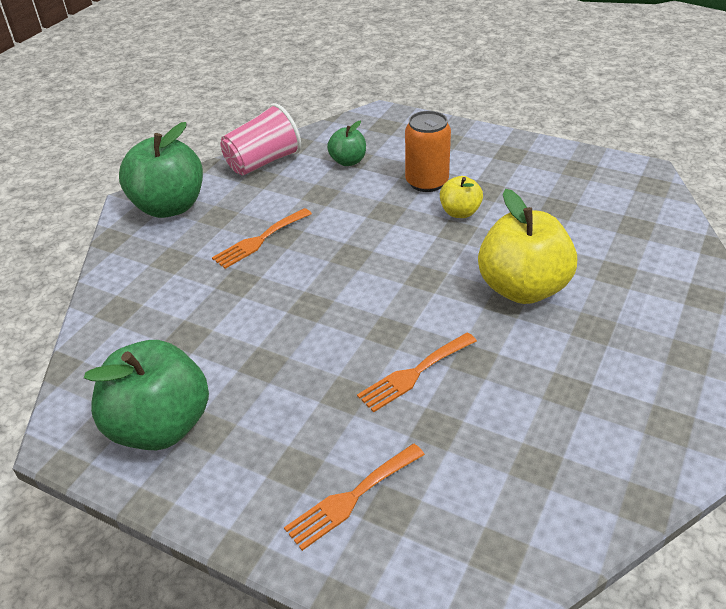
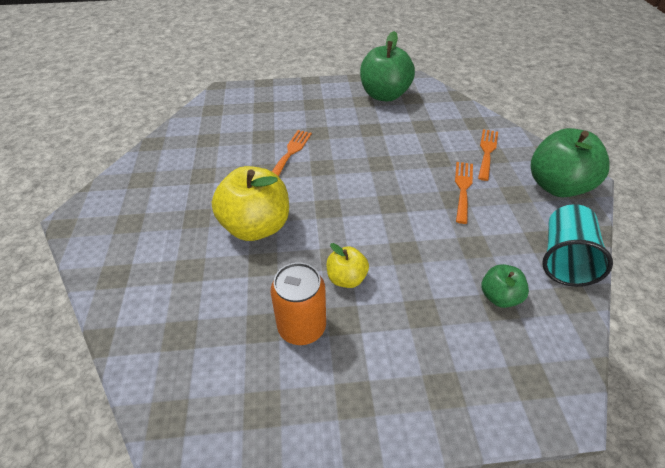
camera: 145 degrees right, 5 degrees up
pink cup [220,103,301,175] -> turquoise cup [542,204,613,287]
orange fork [284,444,425,551] -> orange fork moved to [478,129,498,181]
orange can [405,111,451,192] -> orange can moved to [271,262,326,345]

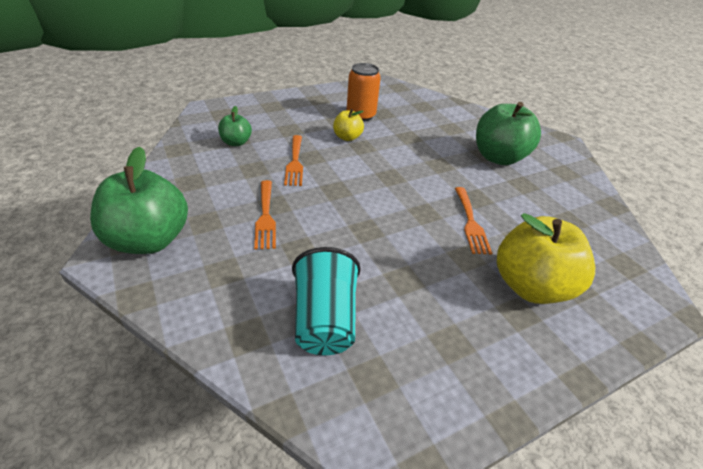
camera: 155 degrees right, 5 degrees down
yellow apple [212,166,289,241] -> yellow apple moved to [497,213,595,304]
green apple [360,31,415,101] -> green apple moved to [476,102,541,165]
orange fork [478,129,498,181] -> orange fork moved to [284,135,303,186]
turquoise cup [542,204,613,287] -> turquoise cup moved to [292,247,361,355]

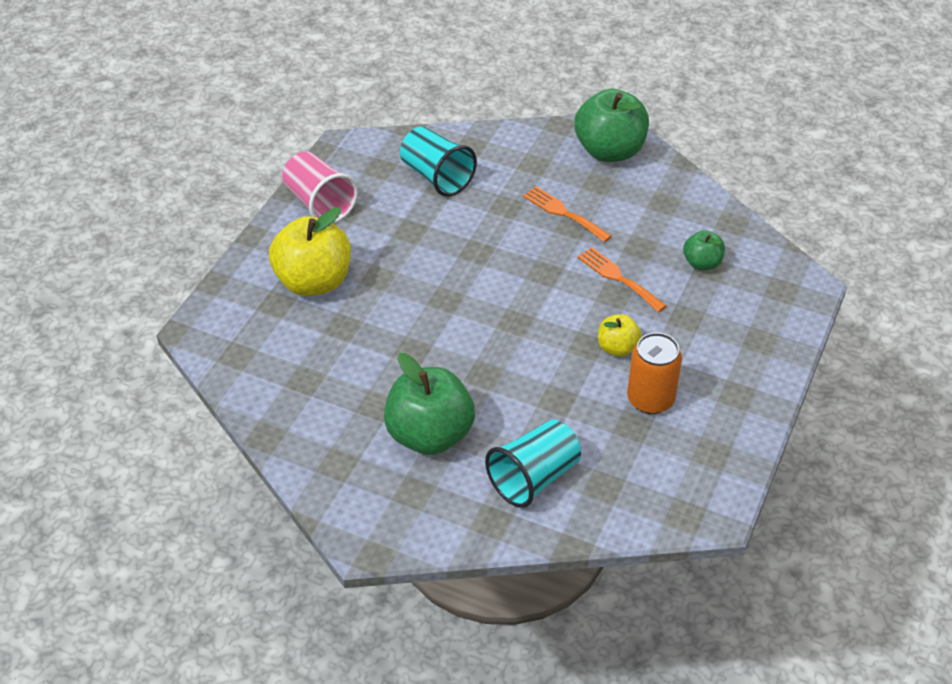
camera: 145 degrees right, 5 degrees up
orange fork [455,187,492,255] -> none
none -> pink cup [282,151,358,223]
none -> turquoise cup [485,420,581,508]

